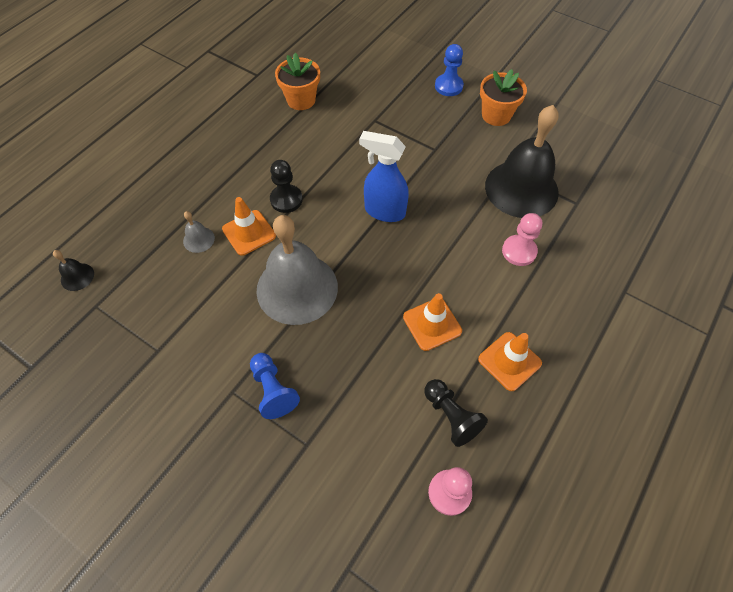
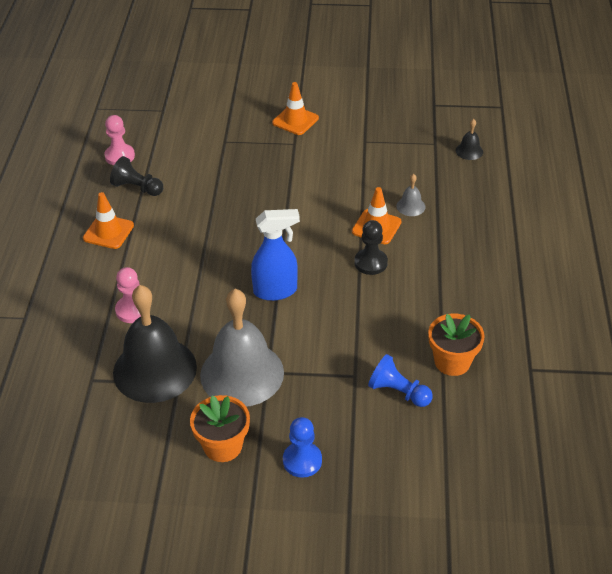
camera: 150 degrees right, 15 degrees down
blue pawn [250,353,300,419] -> blue pawn moved to [368,354,433,407]
grey bell [256,215,338,325] -> grey bell moved to [200,289,284,407]
orange traffic cone [403,293,462,351] -> orange traffic cone moved to [272,82,319,135]

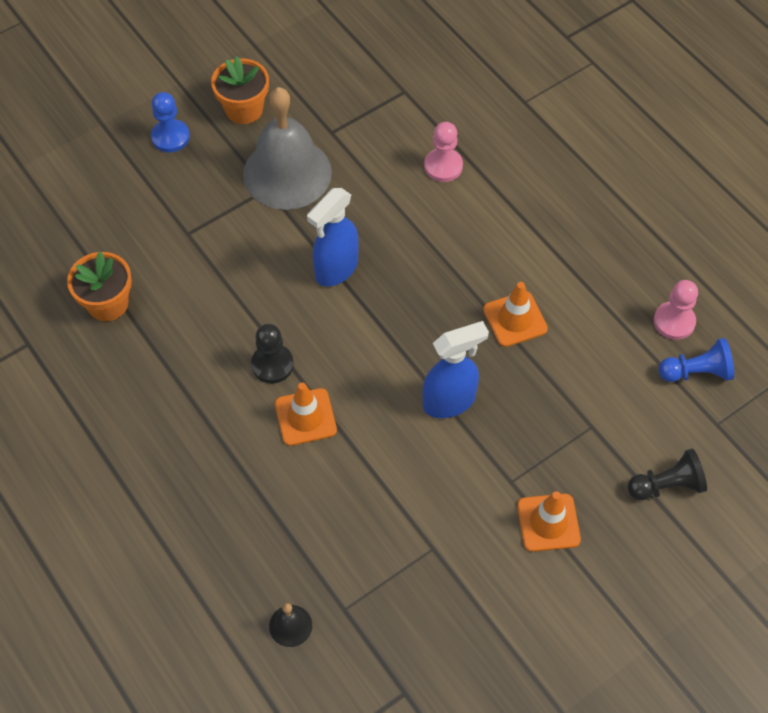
camera: 140 degrees right, 15 degrees up
orange traffic cone [83,192,134,249] -> orange traffic cone moved to [483,282,548,347]
black pawn [110,156,163,196] -> black pawn moved to [628,448,707,500]
black bell [113,285,197,403] -> none
blue pawn [368,354,433,407] -> blue pawn moved to [659,338,734,382]
grey bell [396,174,426,216] -> none
none -> blue spray bottle [422,321,489,418]

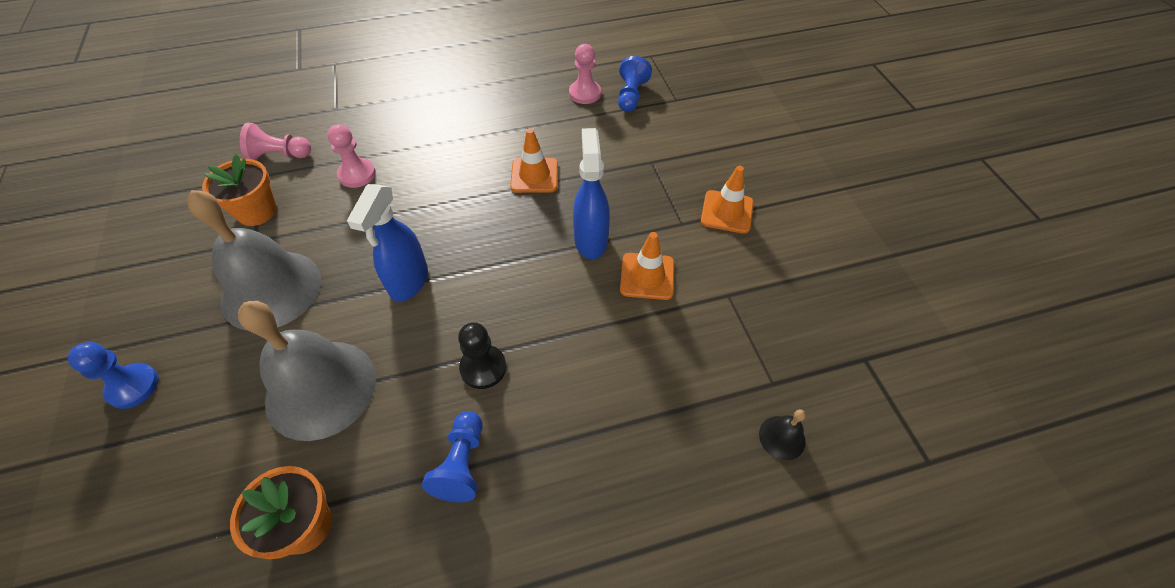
camera: 70 degrees left, 5 degrees down
orange flower pot [211,56,269,124] -> orange flower pot moved to [202,154,277,226]
orange traffic cone [275,382,337,446] -> orange traffic cone moved to [620,232,674,300]
blue spray bottle [307,188,359,287] -> blue spray bottle turned 45 degrees clockwise [347,184,428,302]
black pawn [628,448,707,500] -> none
none -> grey bell [238,301,376,441]
none -> pink pawn [240,123,311,160]
none -> blue pawn [422,411,483,502]

